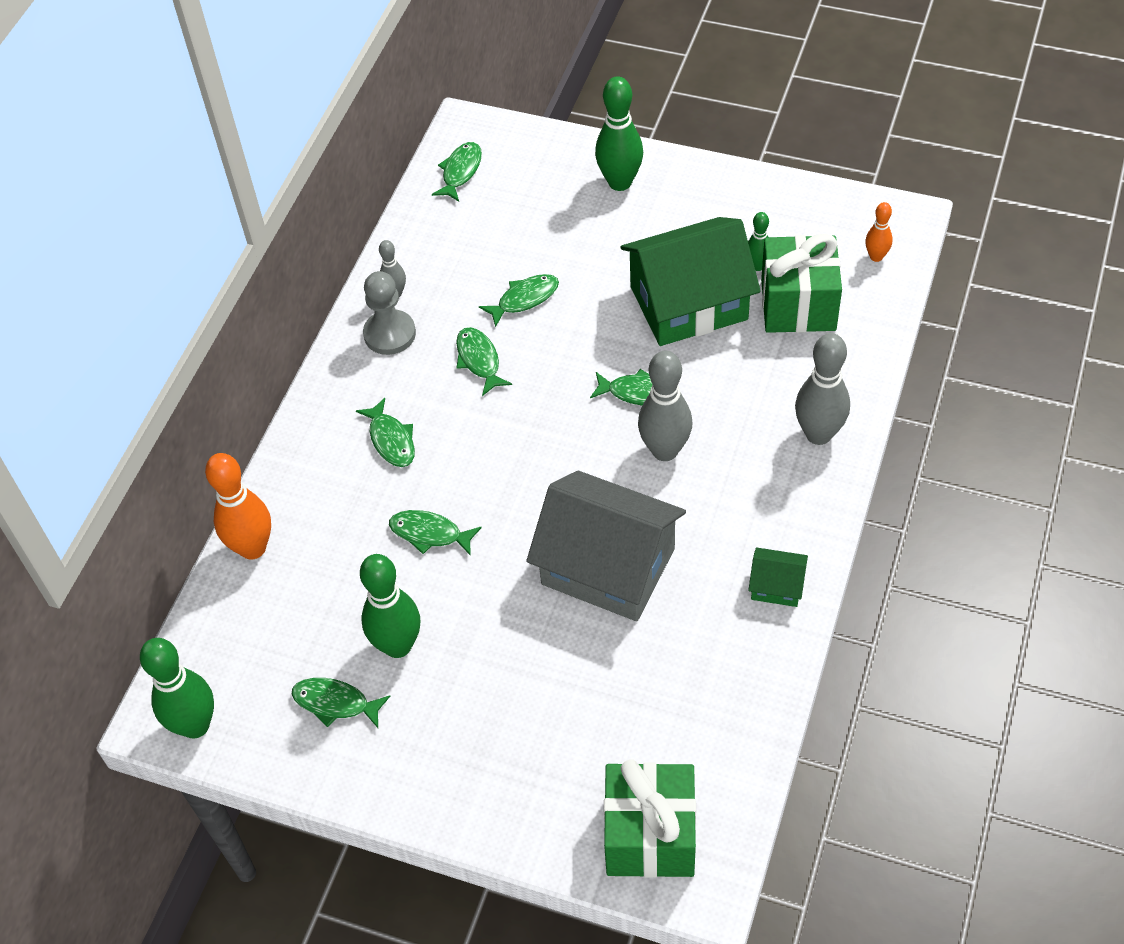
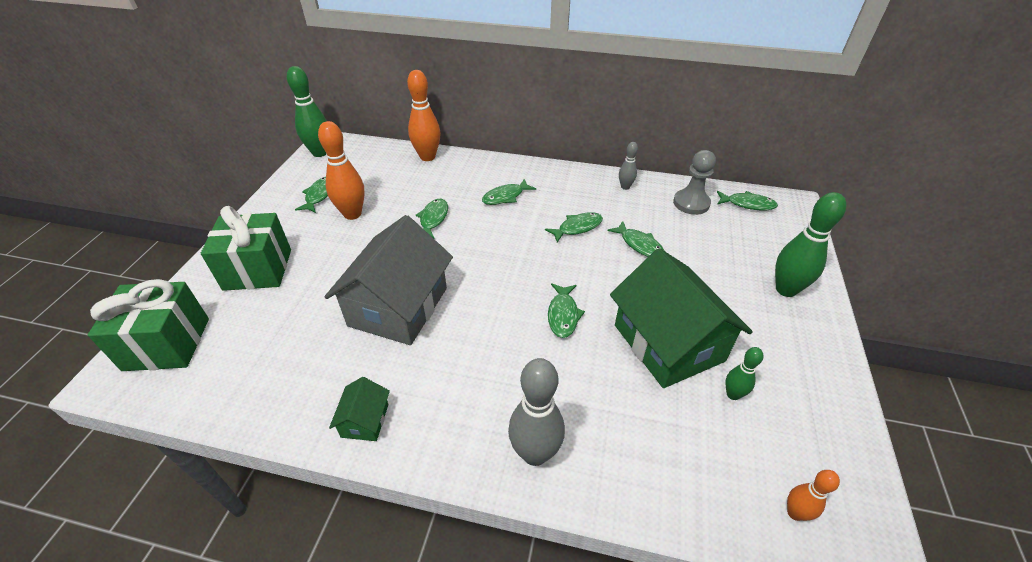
camera: 80 degrees right, 10 degrees down
green bowling pin [360,554,420,658] -> orange bowling pin [318,121,365,220]
grey pawn [363,271,416,355] -> grey pawn moved to [673,150,716,215]
grey bowling pin [638,351,692,461] -> none
green gift [761,233,842,333] -> green gift moved to [201,206,291,291]

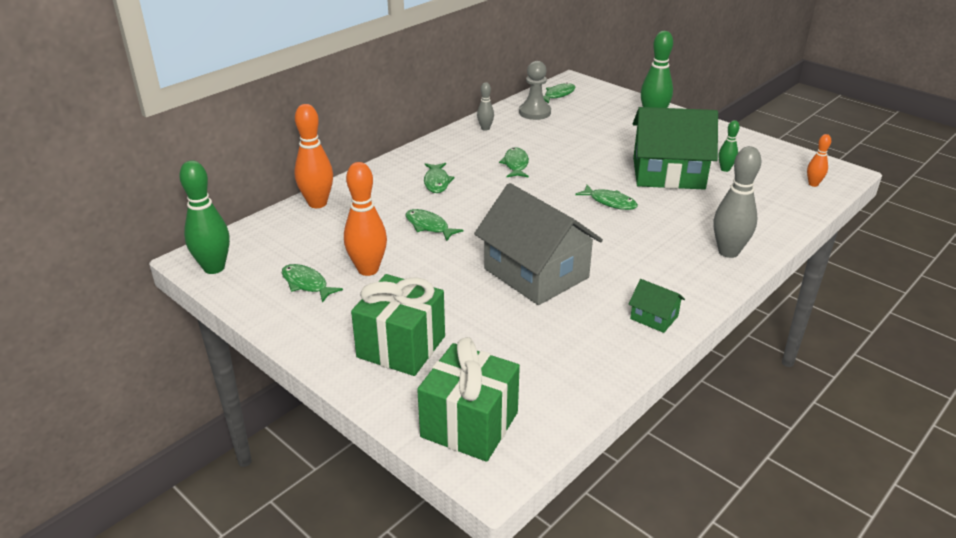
camera: 60 degrees left, 10 degrees down
green fish [607,221,664,257] -> none

